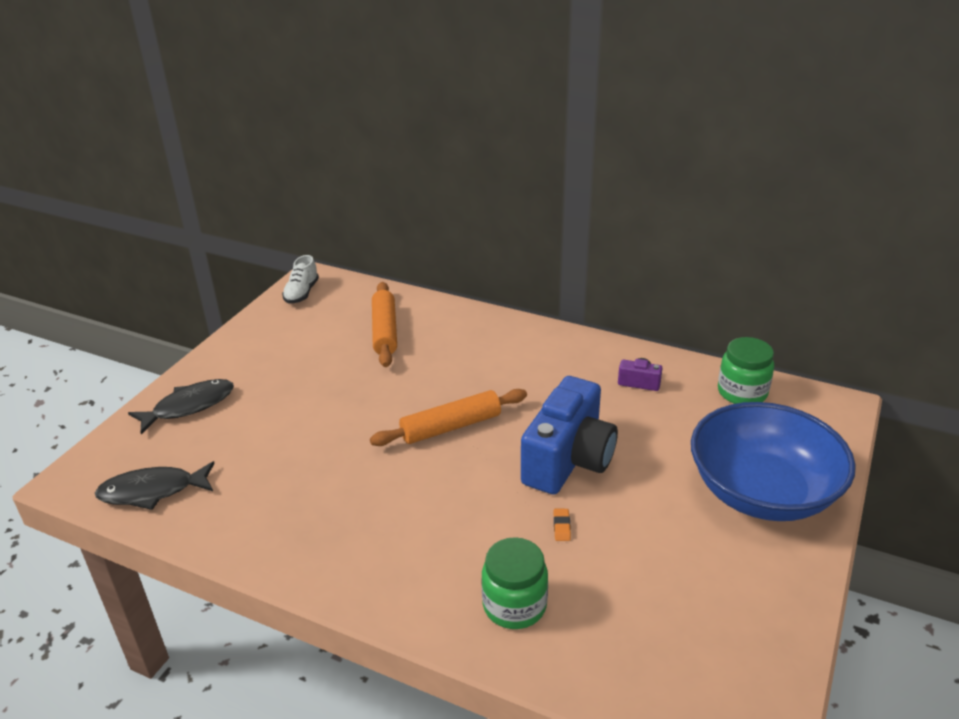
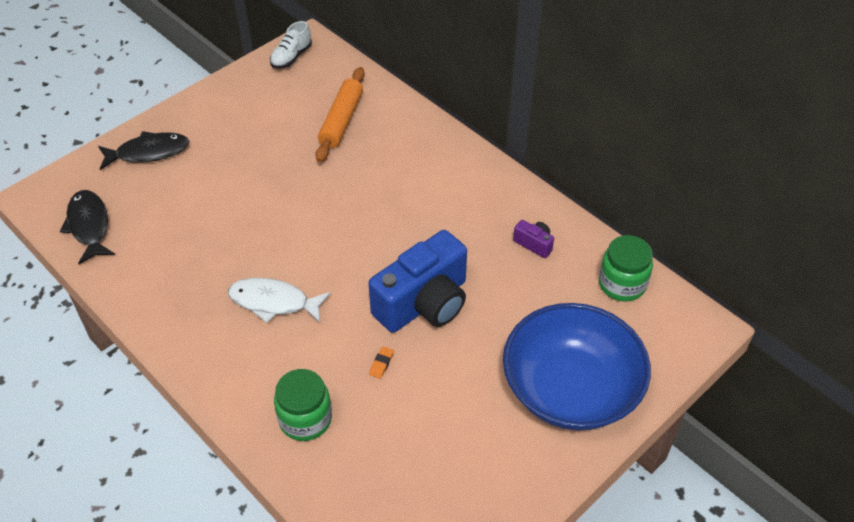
camera: 20 degrees right, 15 degrees up
black fish [95,461,215,510] -> black fish turned 60 degrees clockwise [60,190,115,264]
orange rolling pin [370,389,527,446] -> none
none -> white fish [228,278,331,323]

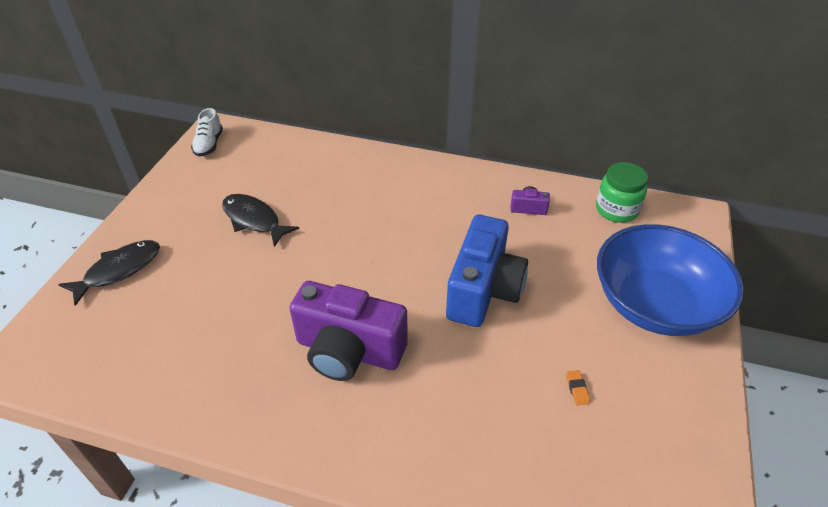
camera: 30 degrees left, 5 degrees down
black fish [60,190,115,264] -> black fish moved to [222,194,299,247]
white fish [228,278,331,323] -> purple camera [290,281,408,381]
green jar [274,369,332,441] -> none
orange rolling pin [315,67,365,162] -> none
orange eraser [369,346,394,379] -> orange eraser moved to [566,370,590,405]

